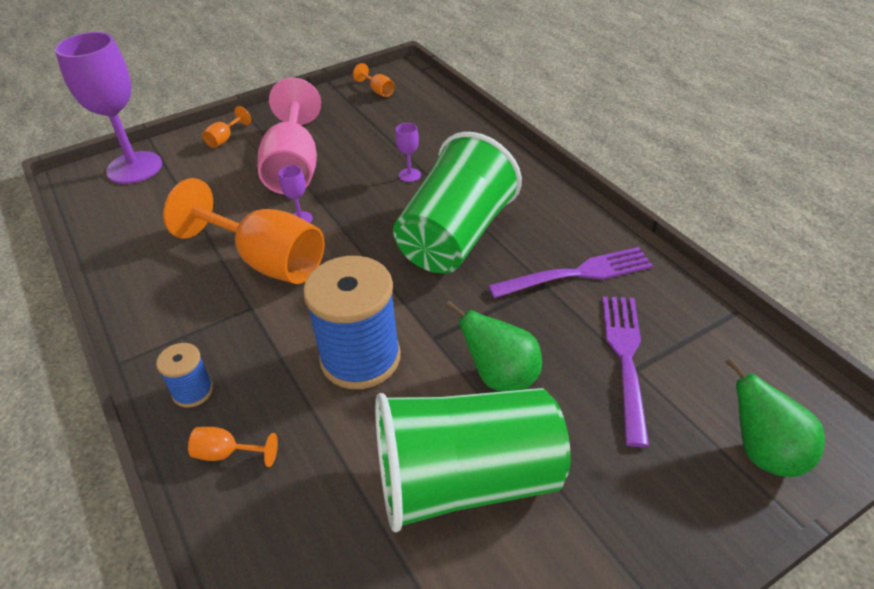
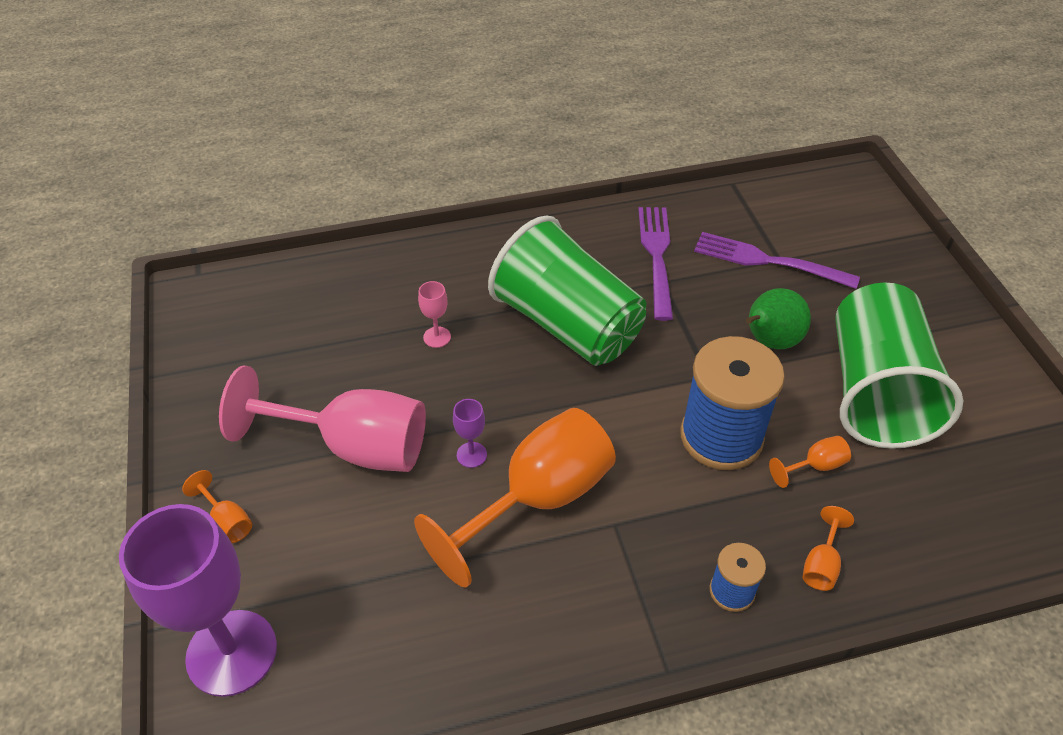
camera: 75 degrees left, 5 degrees up
orange goblet [353,63,395,97] -> orange goblet moved to [769,436,851,488]
purple goblet [395,123,421,182] -> pink goblet [418,281,451,348]
green pear [725,357,825,477] -> none

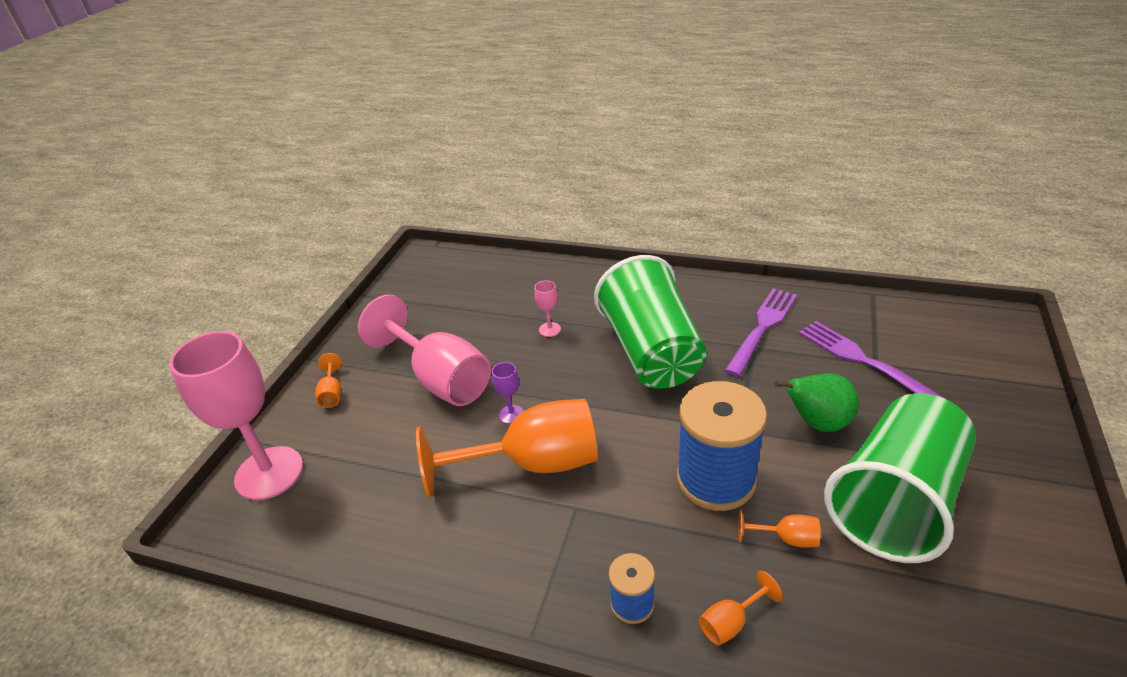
camera: 35 degrees right, 10 degrees down
purple goblet [119,504,277,697] -> pink goblet [169,331,303,500]

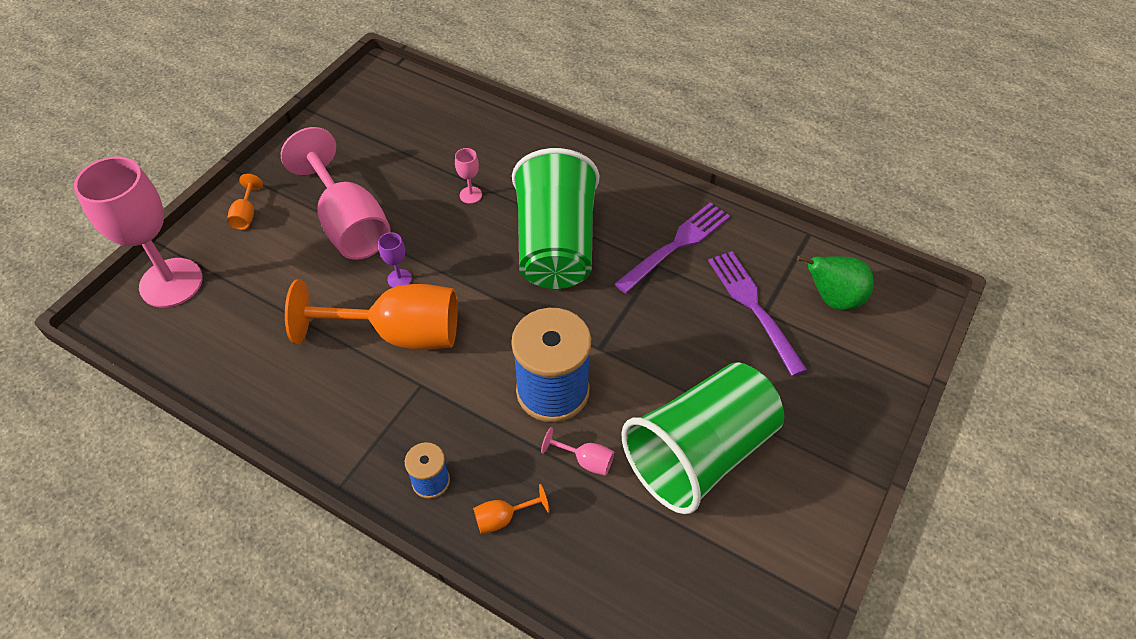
camera: 10 degrees right, 15 degrees up
orange goblet [738,510,820,547] -> pink goblet [541,427,614,476]
green pear [775,373,859,432] -> green pear moved to [797,255,874,310]

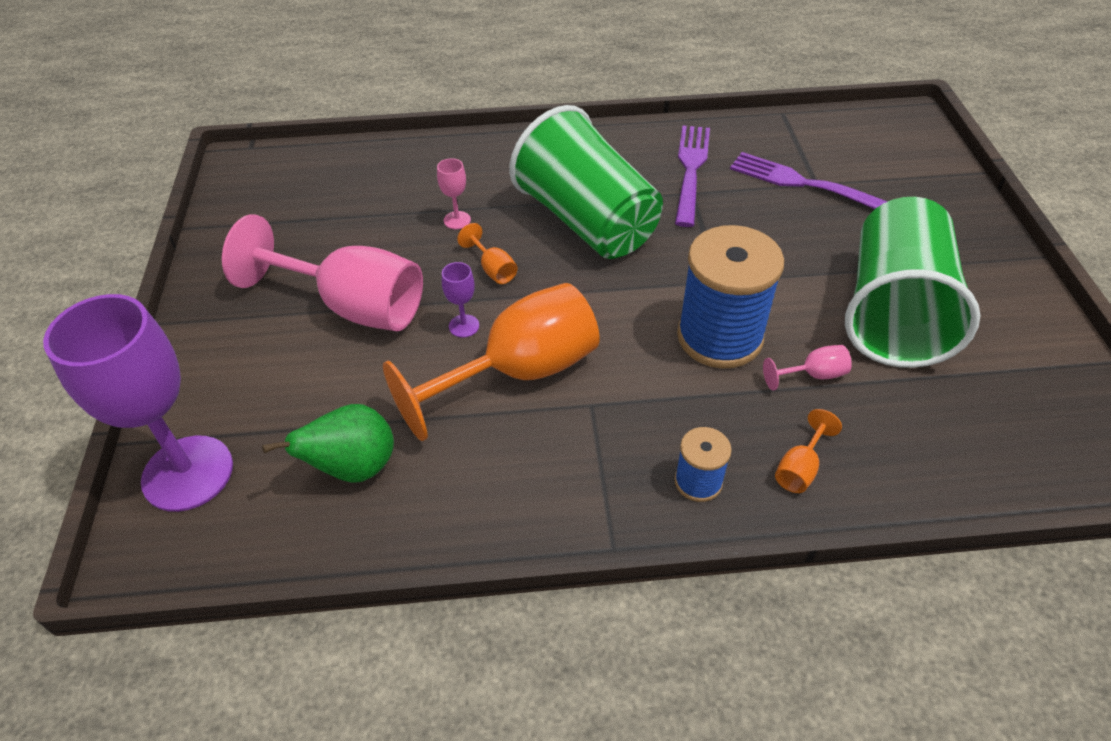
camera: 35 degrees left, 5 degrees down
pink goblet [74,157,203,308] -> purple goblet [43,294,233,512]
orange goblet [227,174,263,230] -> orange goblet moved to [457,223,518,284]
green pear [797,255,874,310] -> green pear moved to [262,404,394,482]

